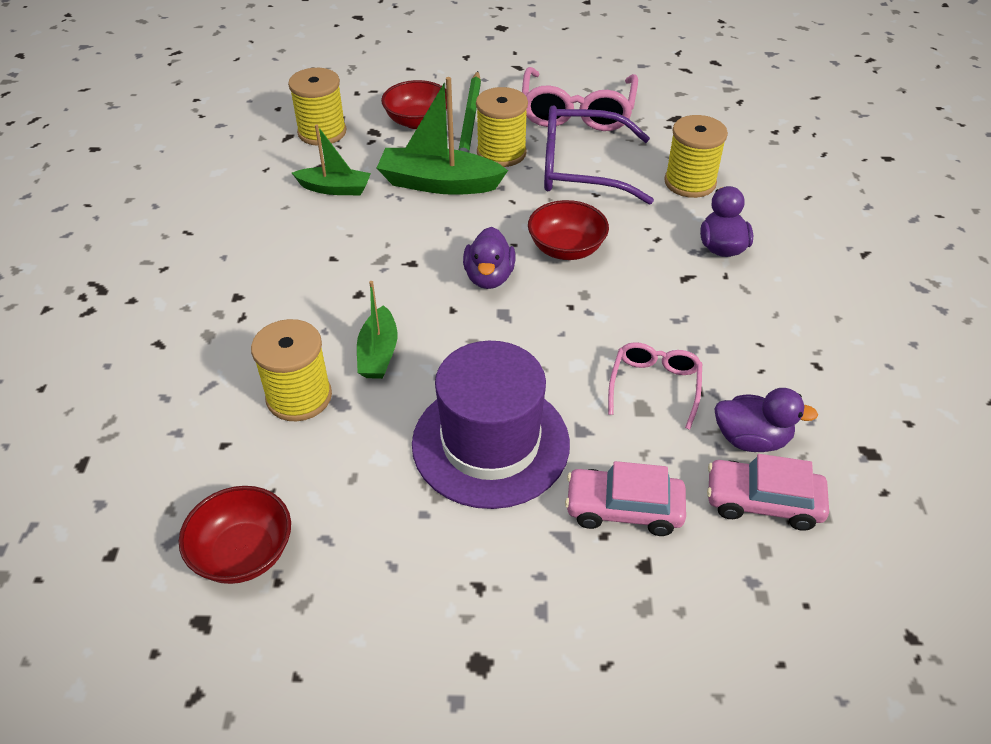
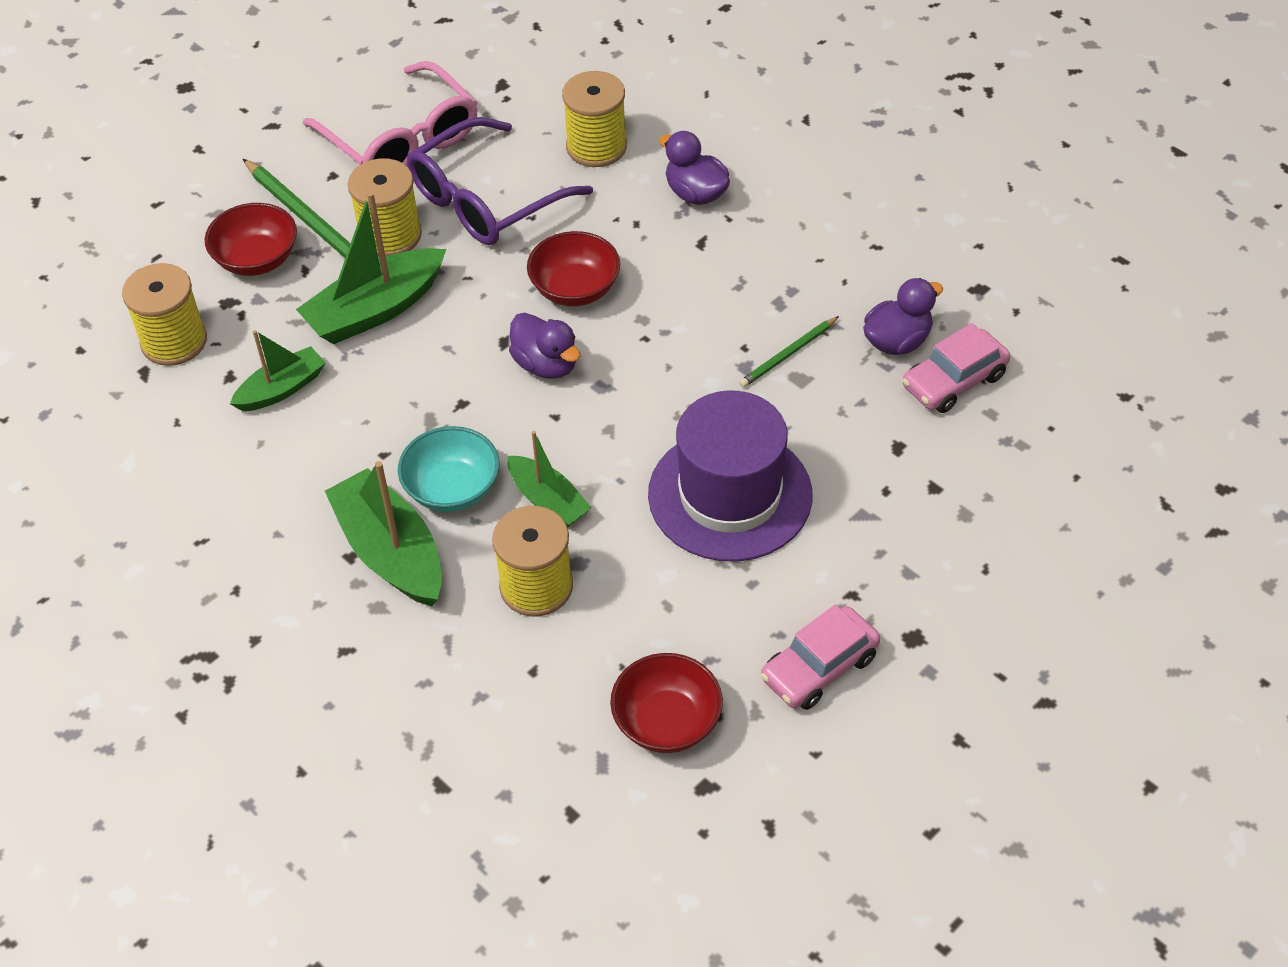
camera: 45 degrees left, 5 degrees up
pink car [565,461,686,536] -> pink car moved to [760,605,880,710]
pink glasses [608,342,702,430] -> green pencil [739,316,839,387]
none -> green boat [325,461,442,606]
none -> turquoise bowl [398,426,500,512]

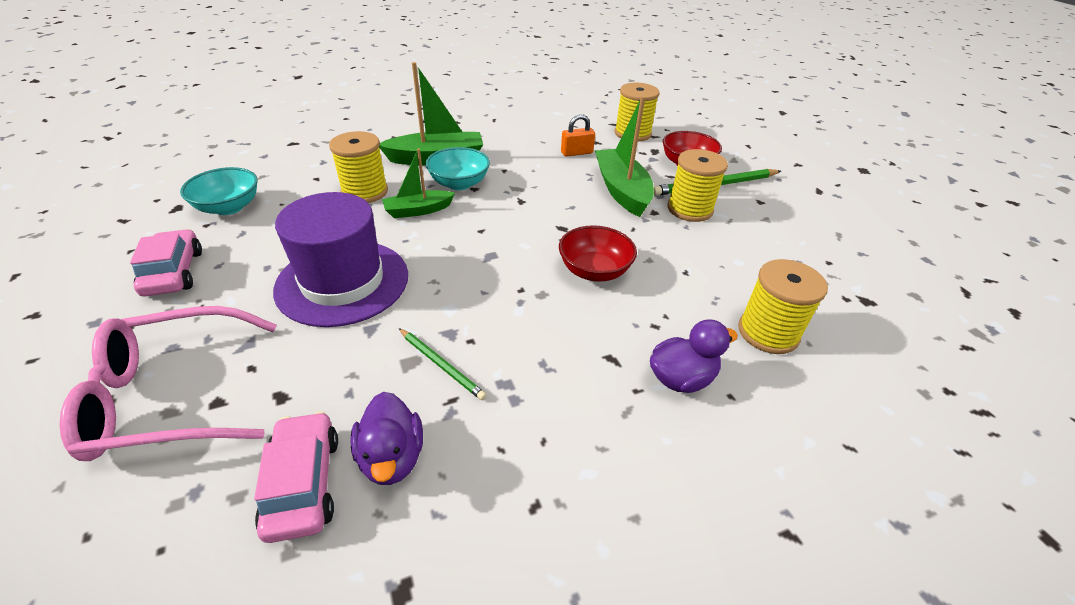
camera: 110 degrees right, 10 degrees down
green boat [230,330,326,411] -> orange padlock [561,114,595,157]
pink glasses [303,61,477,167] -> pink glasses moved to [59,306,277,461]
purple glasses [407,117,593,245] -> none
purple duck [509,313,580,379] -> none
red bowl [610,653,723,753] -> turquoise bowl [180,167,258,215]
green pencil [739,316,839,387] -> green pencil turned 150 degrees clockwise [399,328,487,400]

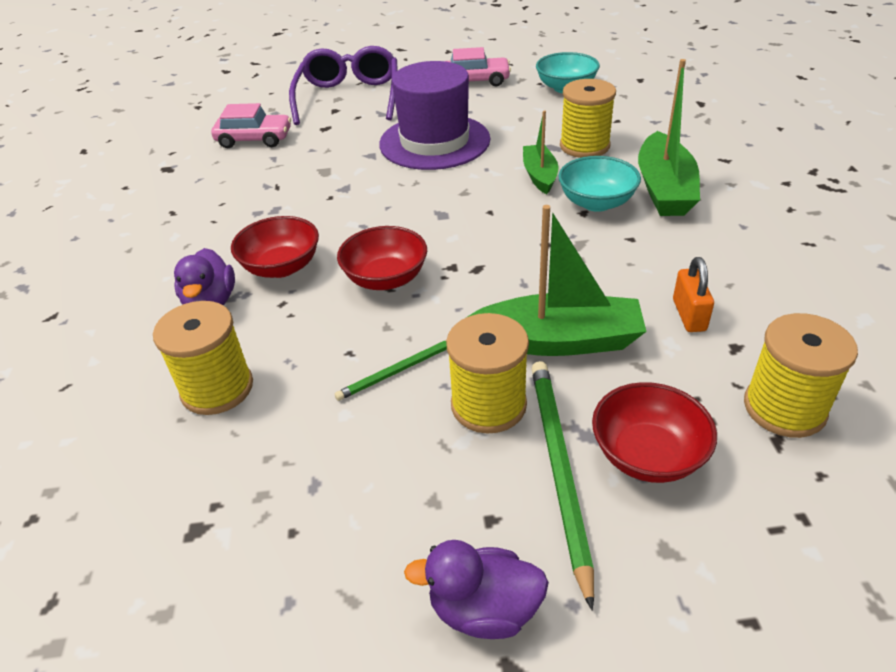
camera: 110 degrees right, 0 degrees up
pink glasses [59,306,277,461] -> purple glasses [289,46,398,125]
purple duck [350,392,423,485] -> purple duck moved to [404,540,549,639]
green pencil [399,328,487,400] -> green pencil moved to [335,341,447,401]
none -> red bowl [231,216,319,278]

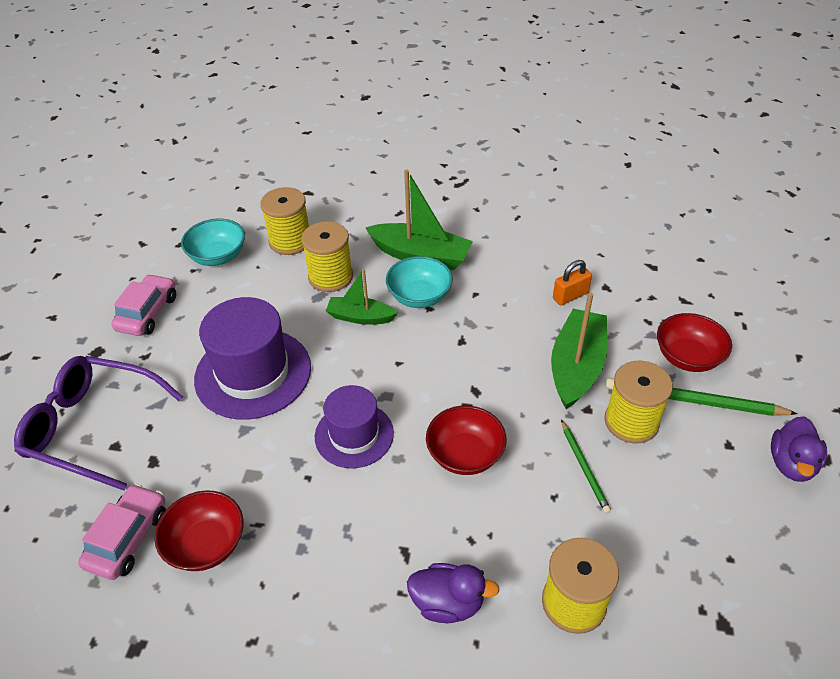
camera: 75 degrees left, 5 degrees up
red bowl [231,216,319,278] -> red bowl moved to [154,490,243,571]
orange padlock [673,257,714,332] -> orange padlock turned 45 degrees counterclockwise [553,260,592,305]
yellow spool [744,313,858,438] -> yellow spool moved to [260,187,309,255]
none -> purple hat [315,385,394,468]

